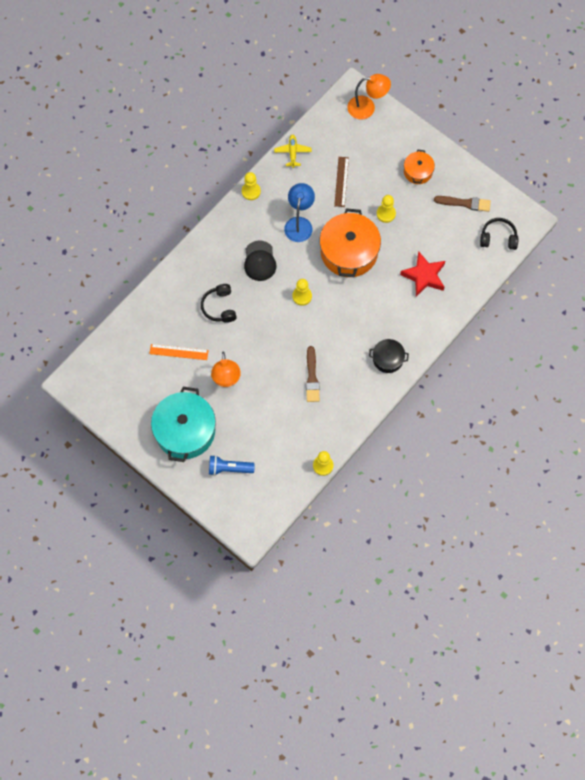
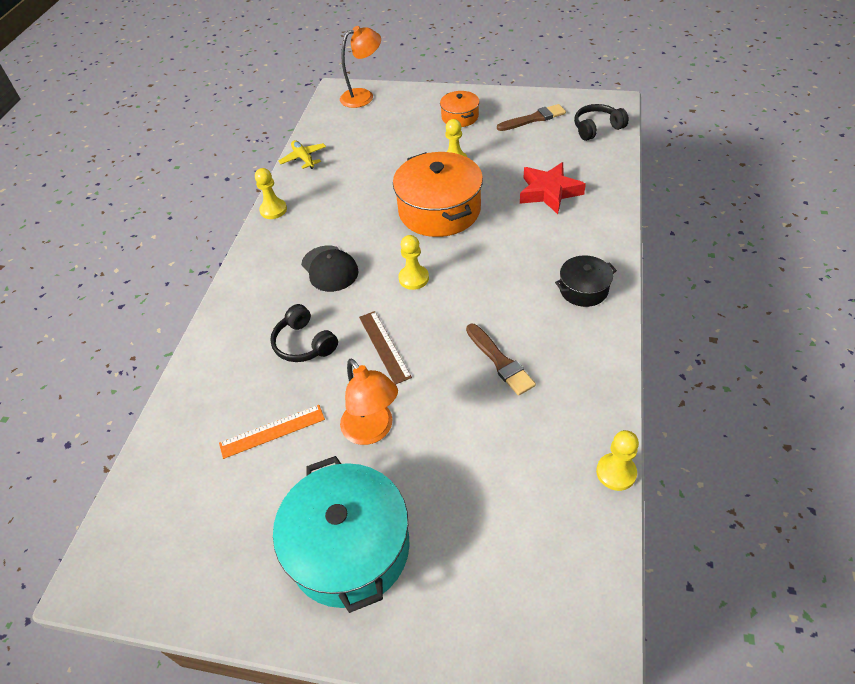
camera: 25 degrees left, 20 degrees down
blue flashlight [209,455,255,476] -> none
blue lamp [284,183,315,242] -> none
brown ruler [334,157,349,207] -> brown ruler moved to [359,311,412,385]

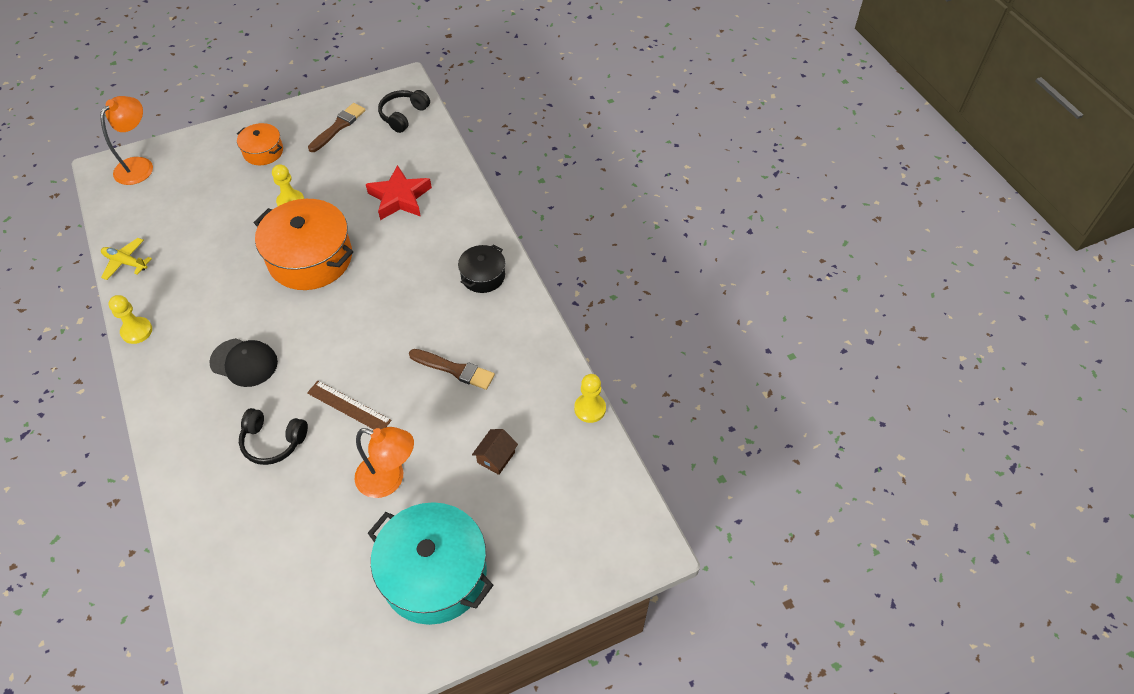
camera: 40 degrees left, 5 degrees up
orange ruler [219,405,325,459] -> none
yellow pawn [398,235,429,290] -> none
none -> brown house [472,429,518,475]

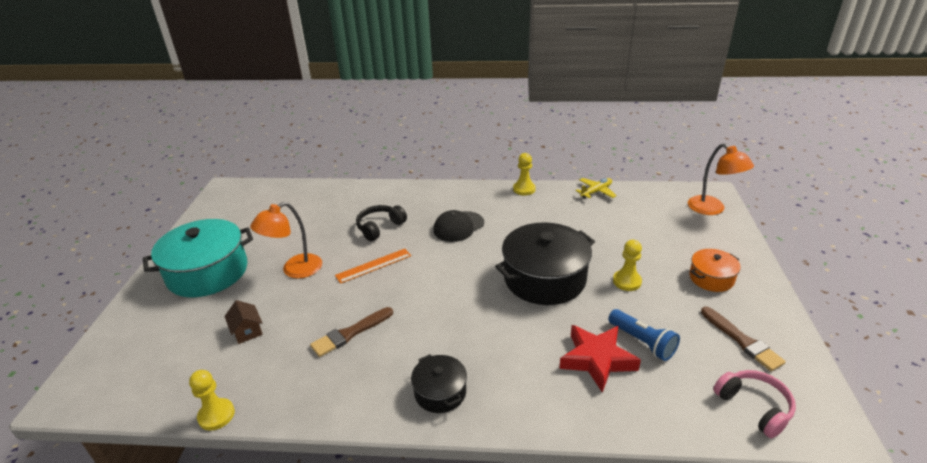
camera: 120 degrees right, 20 degrees down
orange pot [254,199,353,290] -> black pot [495,222,595,305]
brown ruler [307,381,392,429] -> orange ruler [335,249,411,284]
black headphones [378,90,430,133] -> pink headphones [713,370,796,438]
none -> blue flashlight [608,309,680,361]

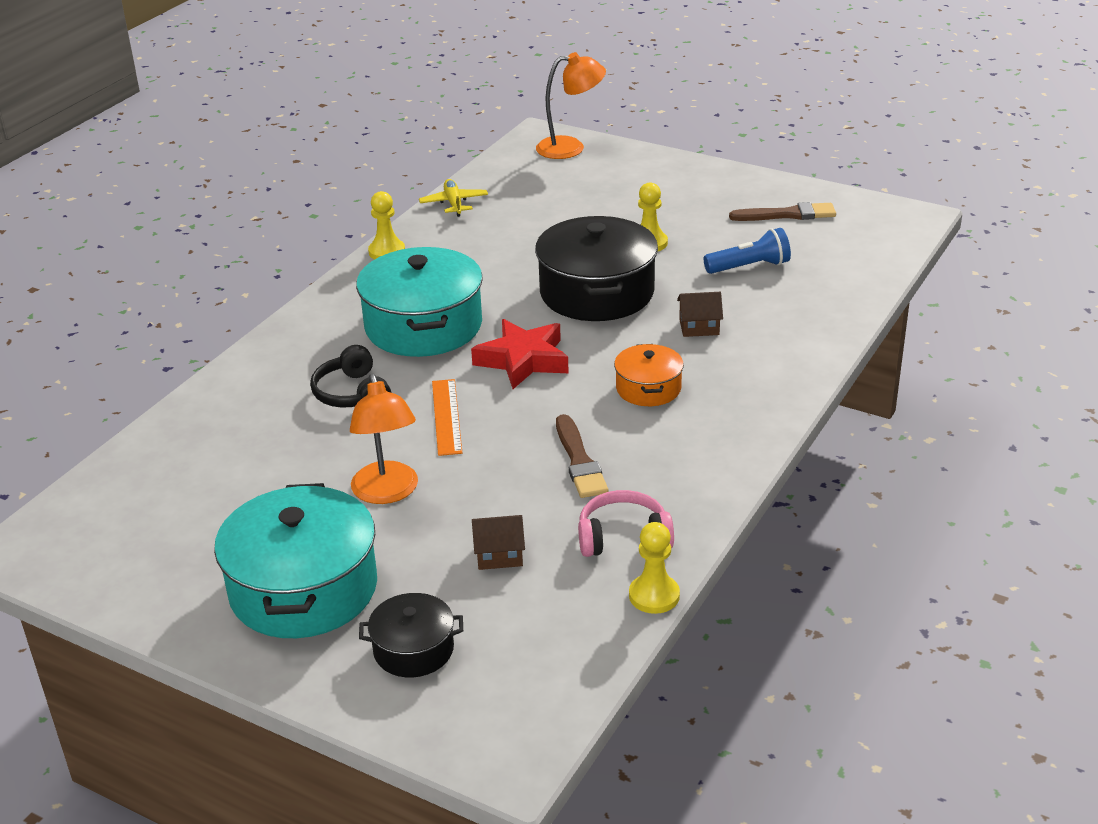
camera: 65 degrees left, 0 degrees up
black pot [411,354,467,413] -> black pot moved to [359,593,463,677]
black cap [433,210,484,242] -> turquoise pot [356,247,483,357]
red star [559,325,641,393] -> red star moved to [471,319,569,389]
orange pot [689,249,741,292] -> orange pot moved to [614,344,684,406]
pink headphones [713,370,796,438] -> pink headphones moved to [578,490,674,557]
none -> brown house [677,292,723,337]

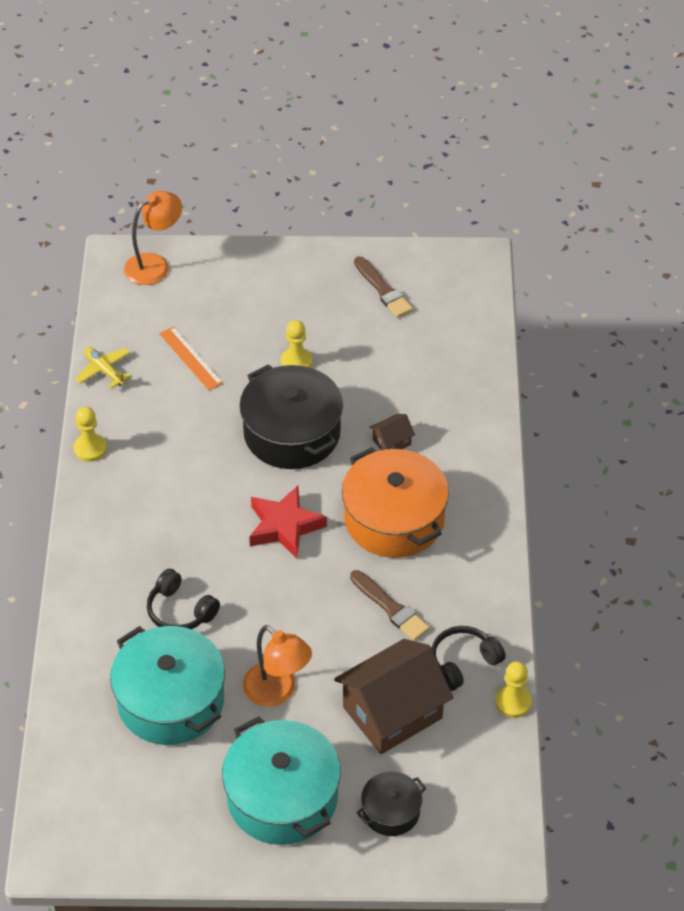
camera: 30 degrees left, 15 degrees up
turquoise pot [356,247,483,357] -> turquoise pot moved to [110,626,225,745]
orange ruler [432,379,462,456] -> orange ruler moved to [159,326,223,390]
brown house [472,515,525,570] -> brown house [334,639,454,754], size x2.32
pink headphones [578,490,674,557] -> black headphones [432,626,506,691]
orange pot [614,344,684,406] -> orange pot [342,447,449,558], size x1.93
blue flashlight [704,228,791,274] -> none
brown brush [729,202,836,221] -> brown brush turned 90 degrees clockwise [354,256,413,318]

